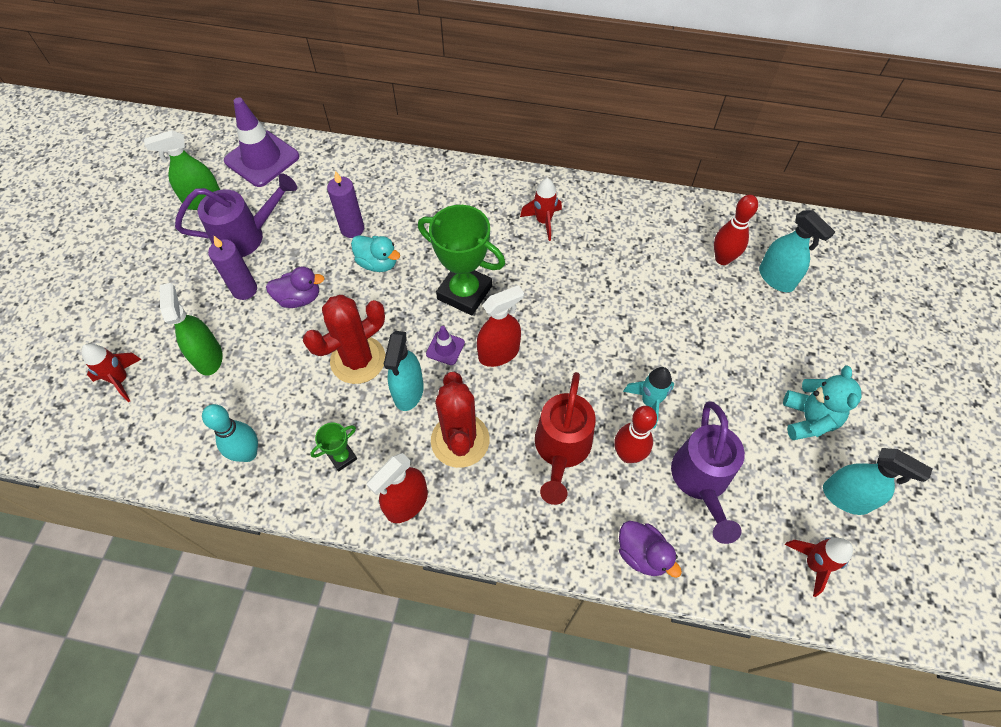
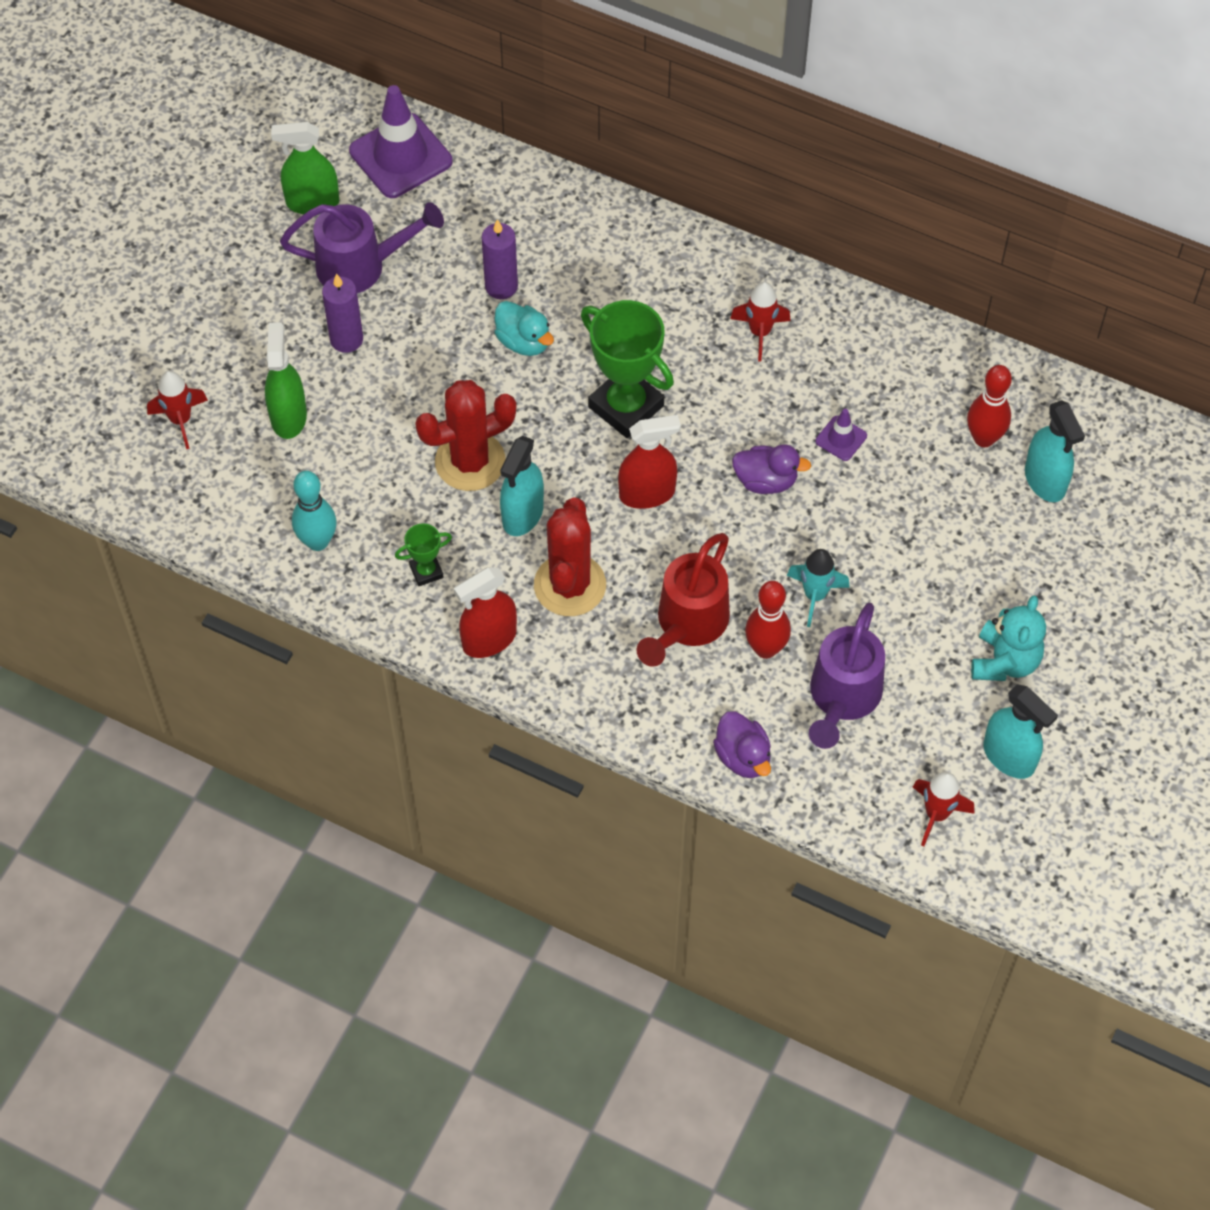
camera: 15 degrees right, 0 degrees up
purple duck [266,266,325,308] -> purple duck moved to [732,444,811,494]
purple traffic cone [426,326,465,365] -> purple traffic cone moved to [815,409,867,461]

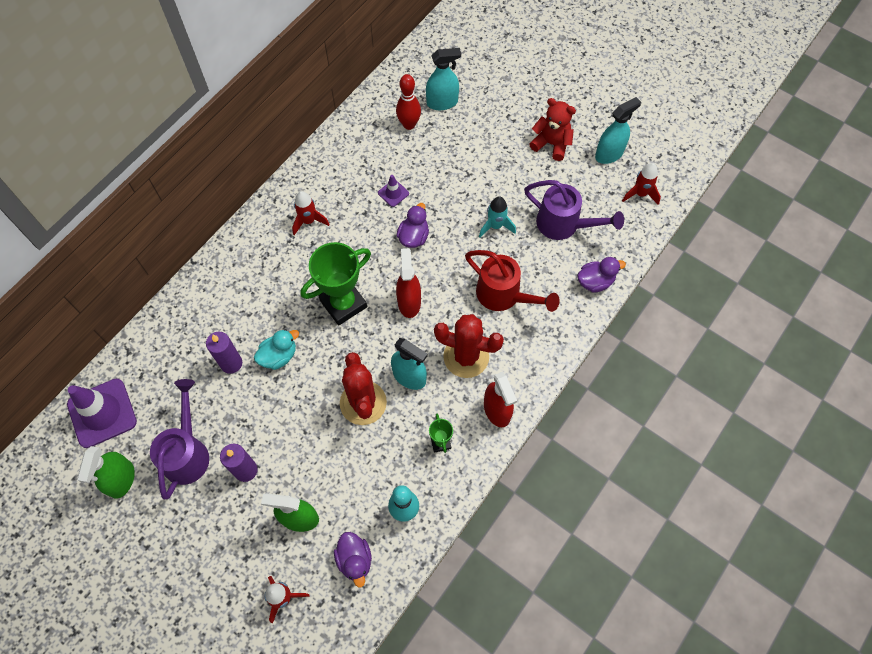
camera: 80 degrees left, 5 degrees up
red bowling pin [745,581,791,659] -> none
turquoise teddy bear [971,595,1046,681] -> red teddy bear [530,98,576,161]
none -> purple duck [334,532,372,587]

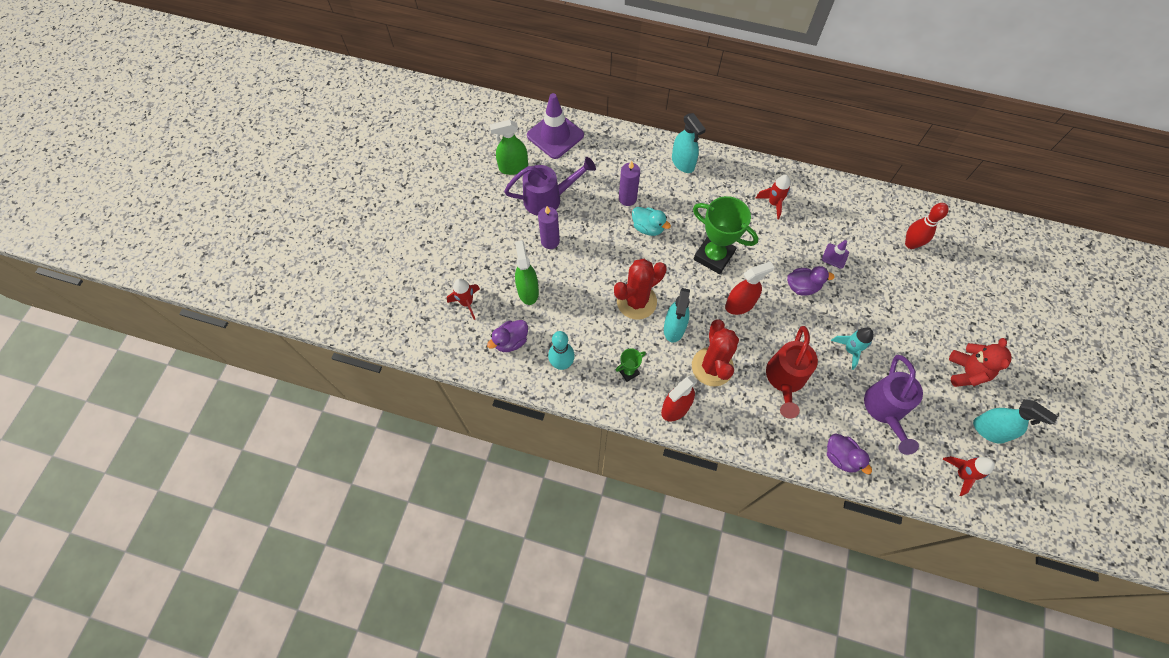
camera: 70 degrees right, 0 degrees up
turquoise spray bottle [426,48,461,110] -> turquoise spray bottle moved to [672,113,706,173]

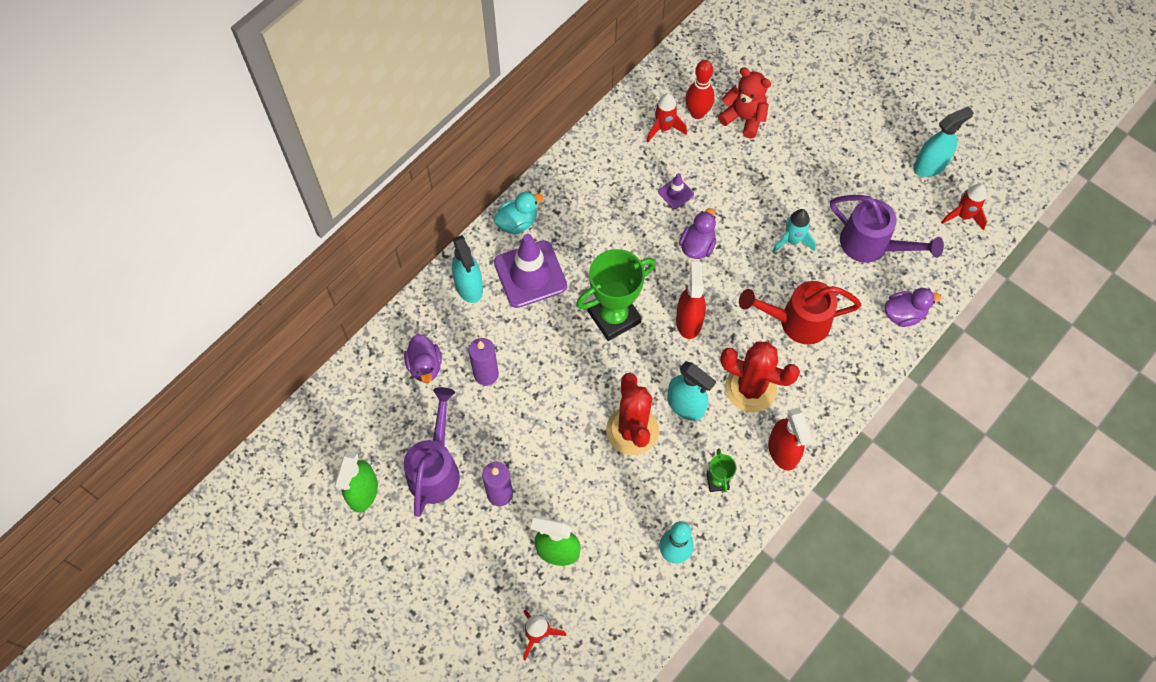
camera: 65 degrees left, 0 degrees up
purple duck [487,320,528,352] -> purple duck moved to [404,334,442,383]
purple traffic cone [527,93,584,159] -> purple traffic cone moved to [494,234,567,308]
turquoise duck [632,207,671,236] -> turquoise duck moved to [494,191,543,235]
turquoise spray bottle [672,113,706,173] -> turquoise spray bottle turned 75 degrees clockwise [452,235,483,303]
red rocket [756,175,790,220] -> red rocket moved to [647,93,687,142]
red watering can [766,326,818,419] -> red watering can turned 135 degrees clockwise [739,281,861,345]
red teddy bear [949,338,1012,387] -> red teddy bear moved to [718,67,771,139]

